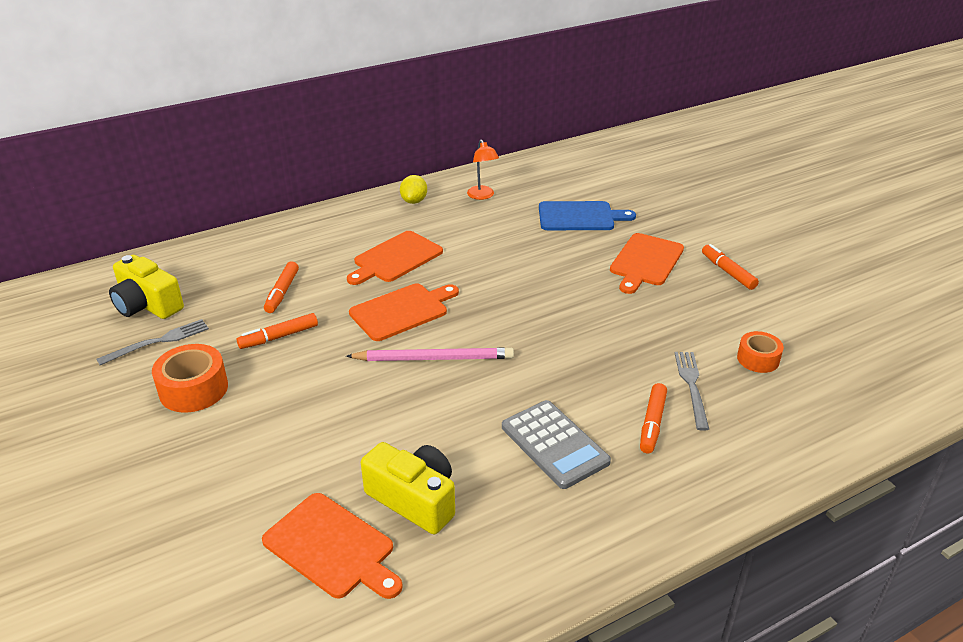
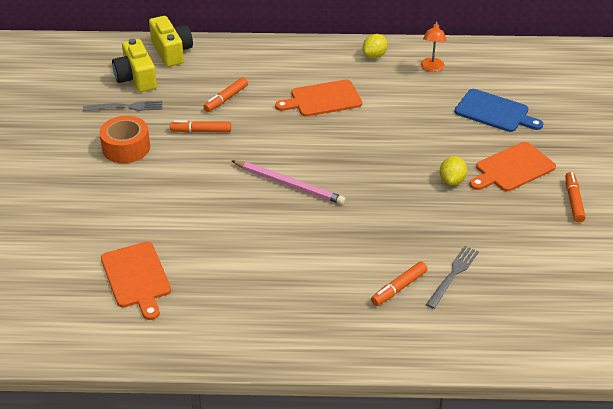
camera: 30 degrees right, 5 degrees up
orange cutting board [349,284,459,341] -> none
yellow camera [361,442,455,534] -> yellow camera moved to [149,16,193,67]
grey calculator [502,400,611,489] -> none
orange tape [737,331,784,373] -> none
none -> yellow lemon [440,156,467,185]

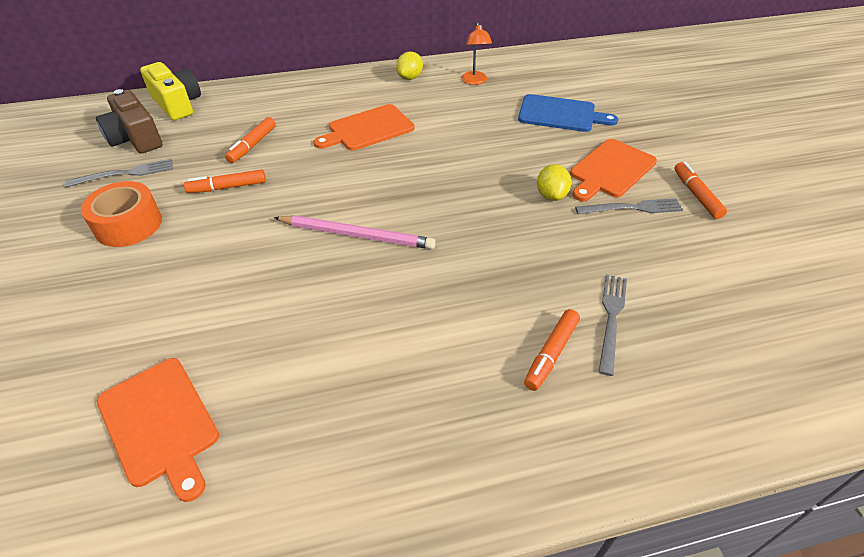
camera: 15 degrees left, 5 degrees up
yellow camera [112,39,157,92] -> brown camera [96,89,162,153]
none -> grey fork [575,198,683,214]

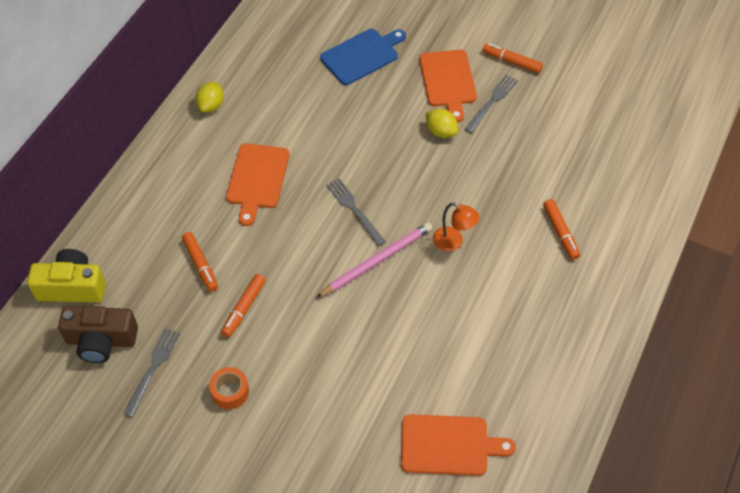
camera: 50 degrees left, 10 degrees up
orange tape [81,181,162,247] -> orange tape [209,367,249,409], size x0.64
yellow lemon [396,52,423,80] -> yellow lemon turned 45 degrees clockwise [195,82,224,112]
orange lamp [461,22,492,85] -> orange lamp moved to [433,202,479,252]
grey fork [599,274,627,376] -> grey fork moved to [326,178,386,246]

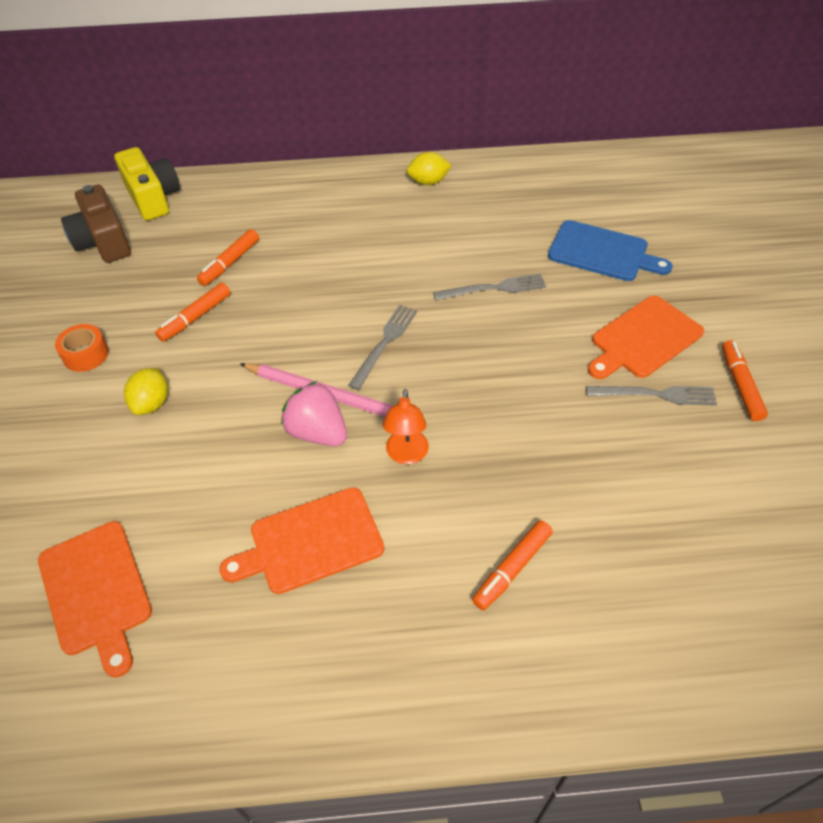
camera: 60 degrees right, 5 degrees down
grey fork [123,328,180,417] -> grey fork moved to [433,274,546,300]
orange marker [221,274,266,337] -> orange marker turned 45 degrees counterclockwise [155,283,231,342]
orange cutting board [226,143,289,226] -> orange cutting board moved to [219,487,384,594]
yellow lemon [426,109,458,138] -> yellow lemon moved to [124,368,168,415]
none -> pink strawberry [281,381,347,446]

